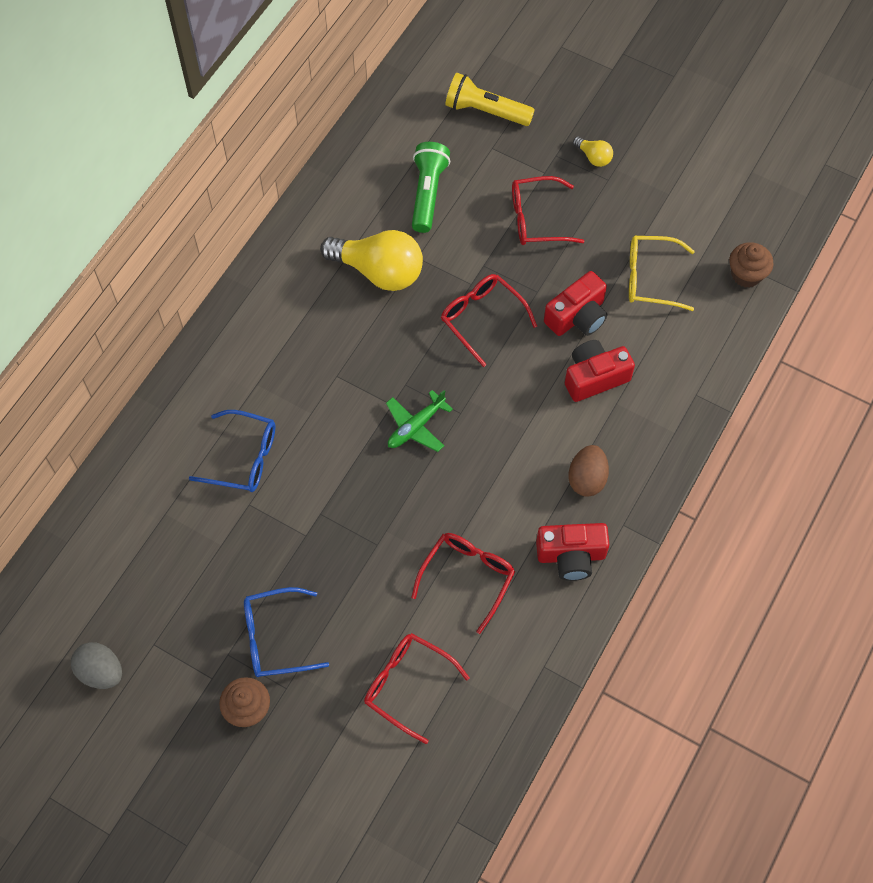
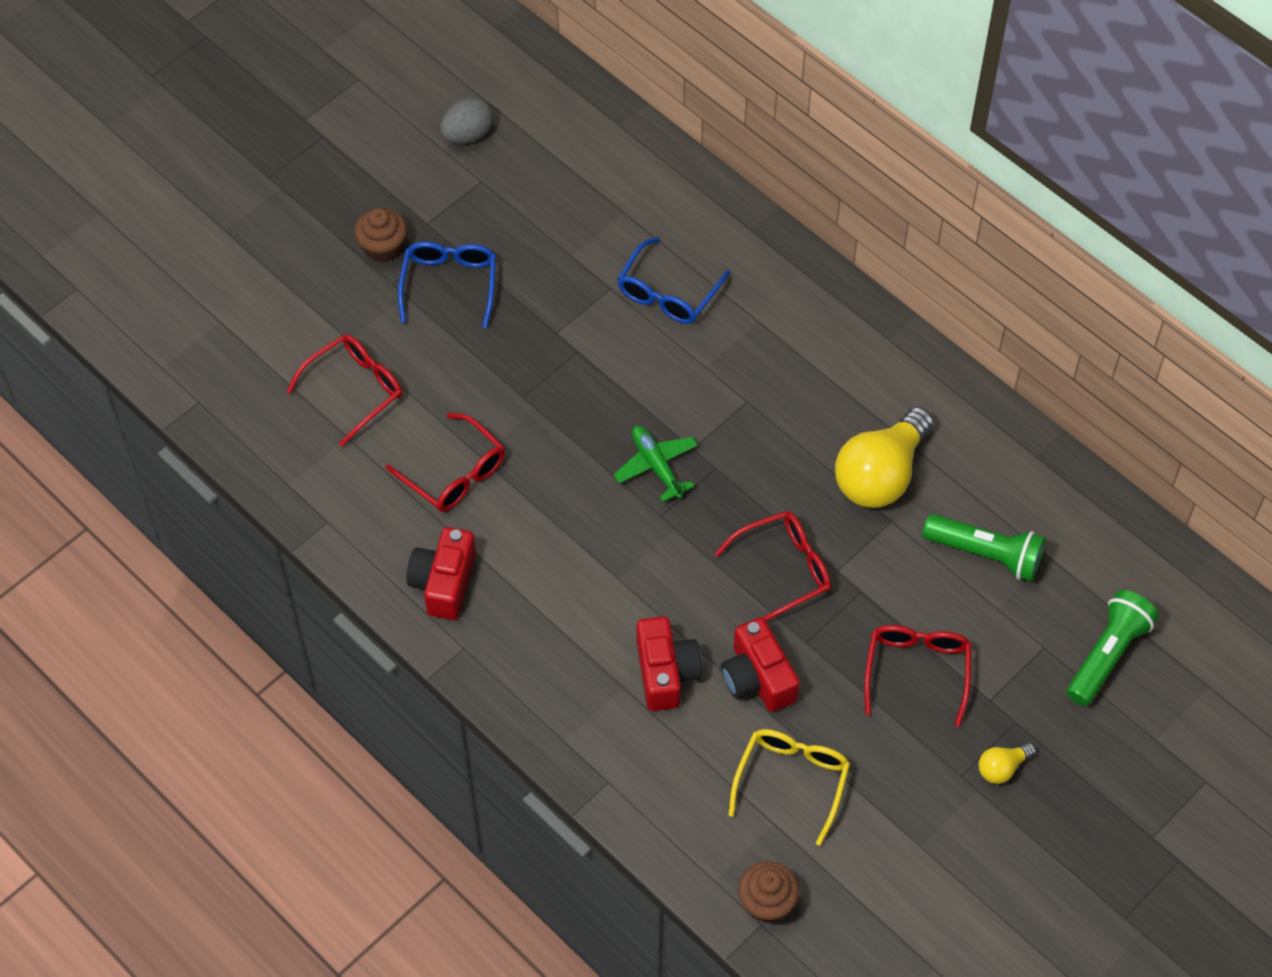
camera: 105 degrees right, 5 degrees down
yellow flashlight [445,73,535,126] -> green flashlight [1067,590,1159,706]
brown egg [568,445,609,497] -> none

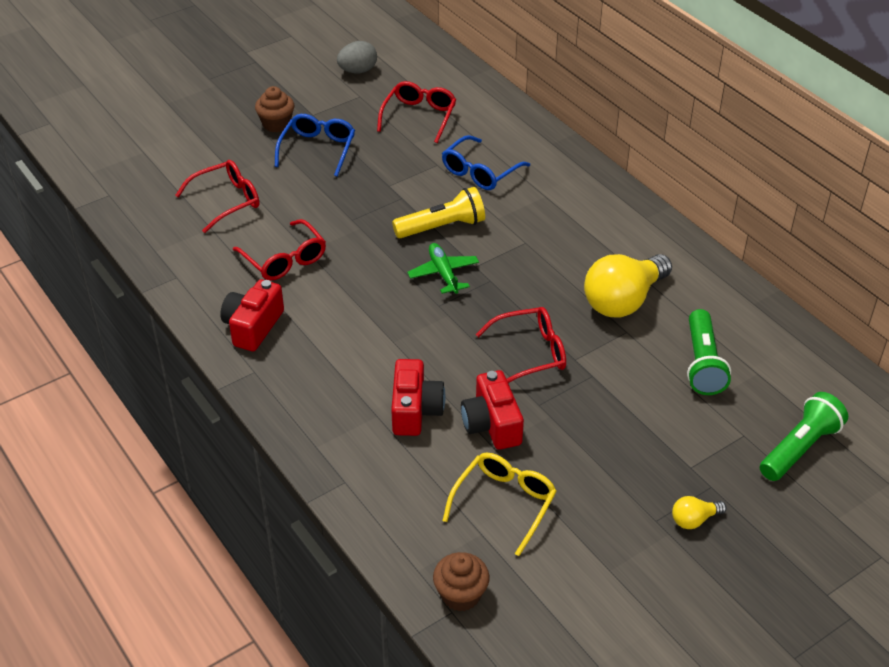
camera: 10 degrees right, 15 degrees down
red glasses [864,625,971,727] -> red glasses moved to [377,81,456,143]
green flashlight [922,514,1046,582] -> green flashlight turned 60 degrees clockwise [687,309,731,395]
none -> yellow flashlight [392,187,485,238]

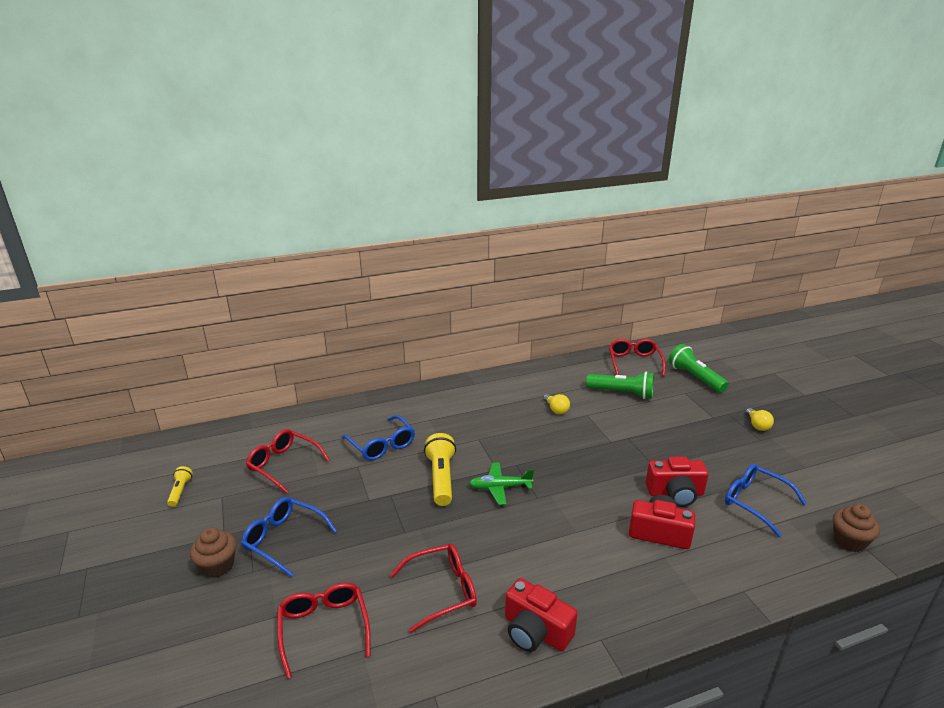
camera: 75 degrees left, 15 degrees down
grey egg [337,41,377,73] -> yellow flashlight [167,466,193,507]
yellow glasses [442,453,557,556] -> blue glasses [725,464,807,537]
red glasses [476,307,566,383] -> red glasses moved to [609,339,666,377]
yellow light bulb [584,254,672,317] -> yellow light bulb [543,394,570,414], size x0.45

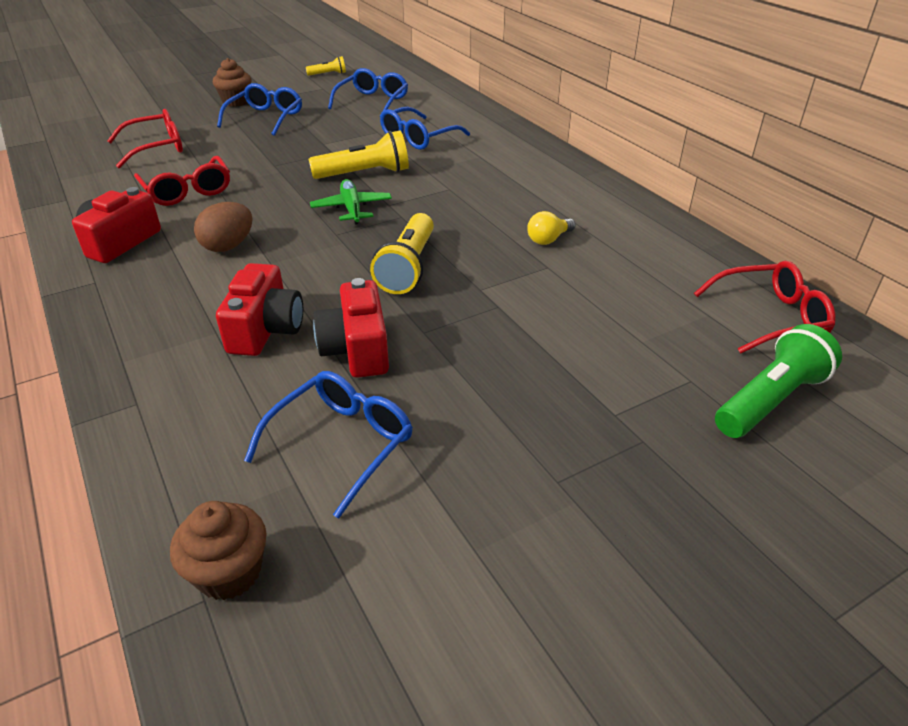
camera: 80 degrees right, 10 degrees up
red glasses [246,429,330,493] -> blue glasses [328,68,408,112]
green flashlight [586,371,654,399] -> none
yellow light bulb [746,408,774,431] -> none
none -> brown egg [194,202,253,252]
none -> yellow flashlight [370,213,434,294]

